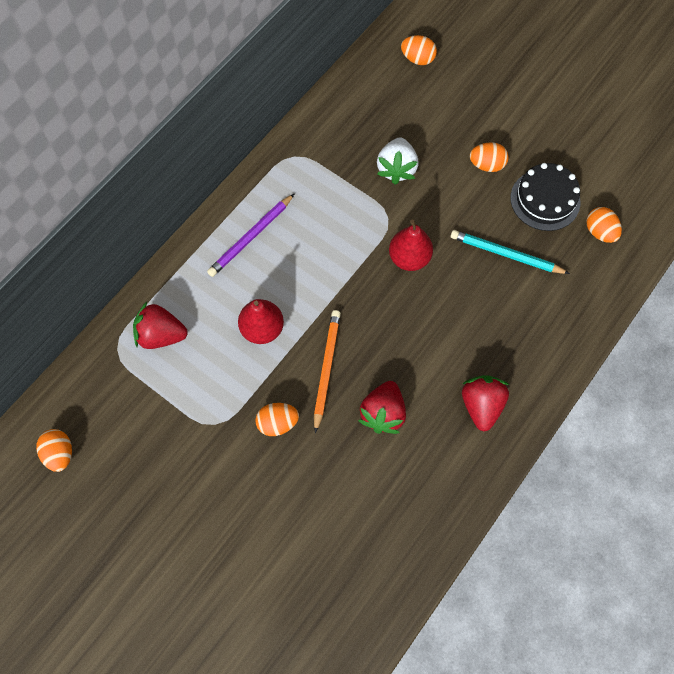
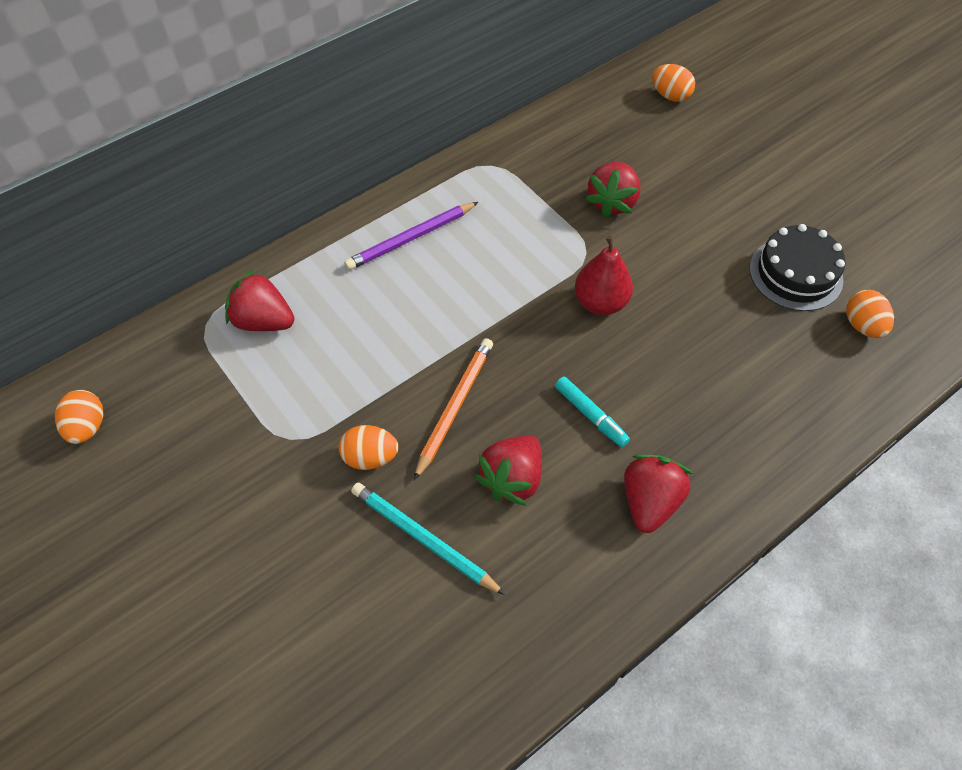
camera: 15 degrees right, 10 degrees down
red pear [238,299,284,344] -> none
white strawberry [377,137,419,184] -> red strawberry [585,162,641,218]
turquoise pencil [451,230,570,274] -> turquoise pencil moved to [351,483,505,595]
orange egg [470,142,509,172] -> none
none -> turquoise marker [555,377,630,447]

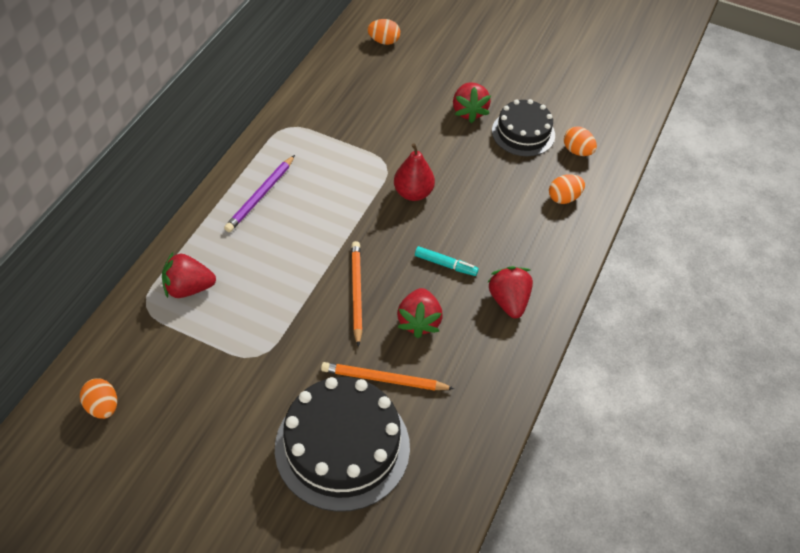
camera: 30 degrees left, 5 degrees down
orange egg [339,425,398,470] -> orange egg moved to [549,174,585,204]
turquoise pencil [351,483,505,595] -> orange pencil [321,362,455,390]
red strawberry [585,162,641,218] -> red strawberry moved to [453,82,491,123]
none -> black cake [275,377,410,512]

